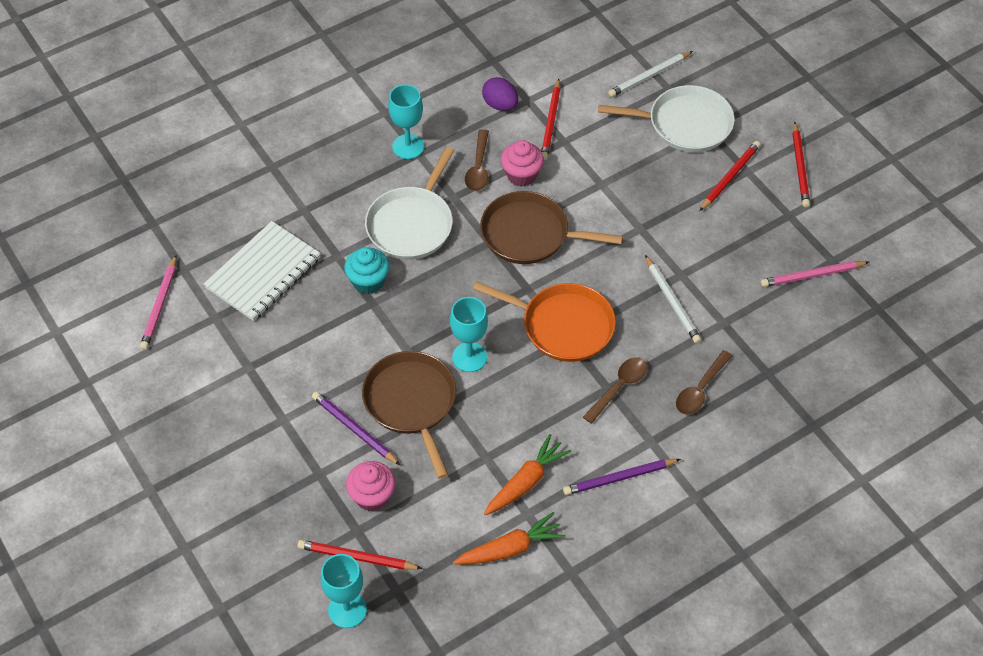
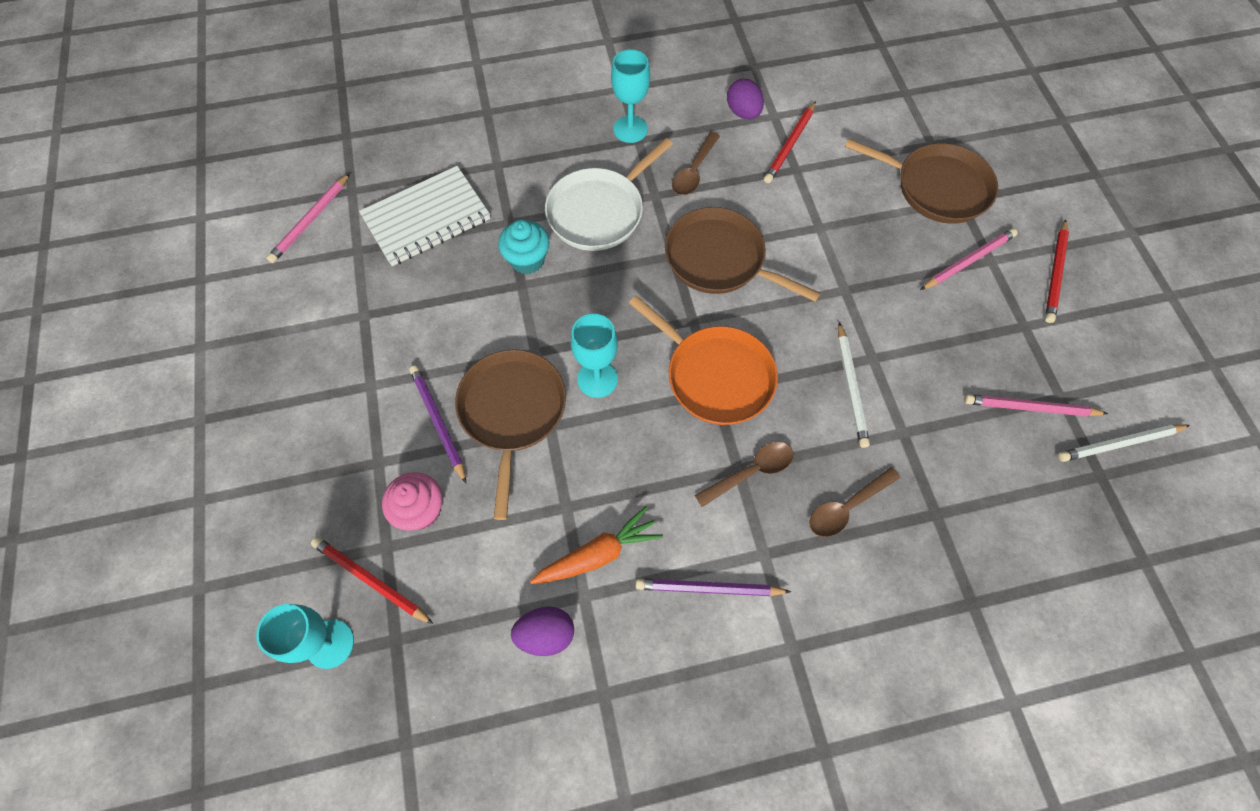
camera: 20 degrees right, 10 degrees up
orange carrot [453,512,565,565] -> purple egg [511,607,574,656]
pink cupcake [501,140,544,187] -> none
white pan [598,85,735,152] -> brown pan [845,138,998,224]
white pencil [608,51,693,97] -> white pencil moved to [1058,424,1190,462]
red pencil [700,141,761,211] -> pink pencil [920,228,1017,290]

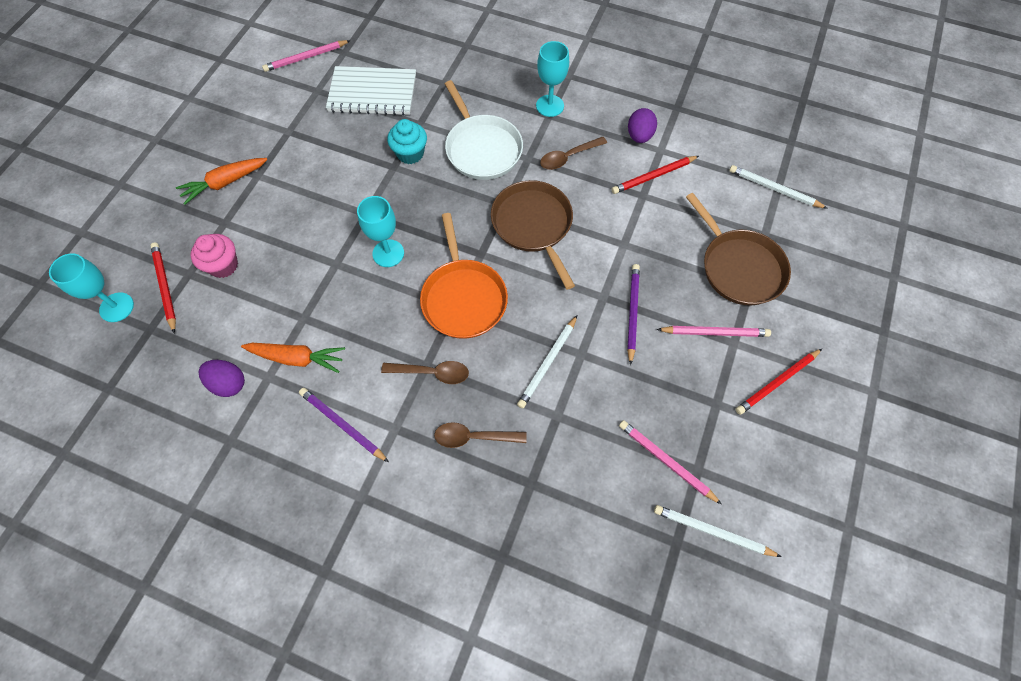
camera: 35 degrees right, 0 degrees up
purple pencil [409,365,466,483] -> purple pencil moved to [627,264,640,365]
brown pan [455,349,566,520] -> none
white pan [545,138,673,251] -> white pan turned 105 degrees counterclockwise [445,80,523,180]
none -> orange carrot [176,158,268,205]
none -> white pencil [729,165,828,209]

